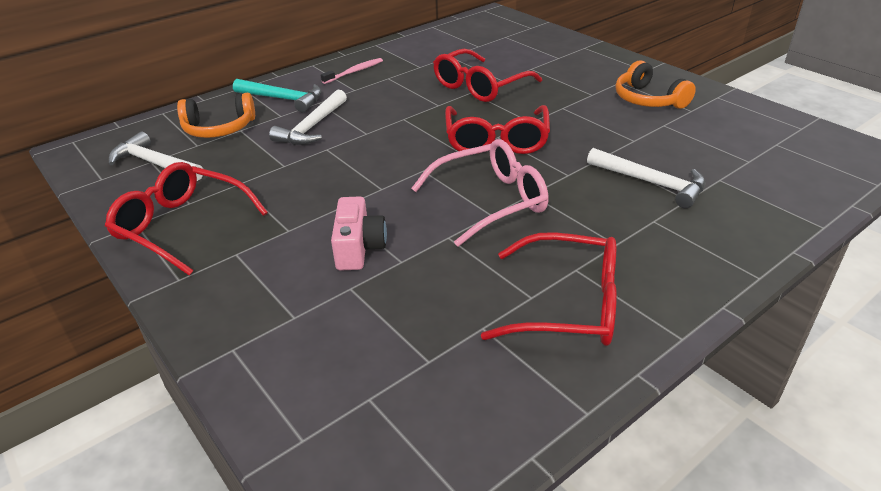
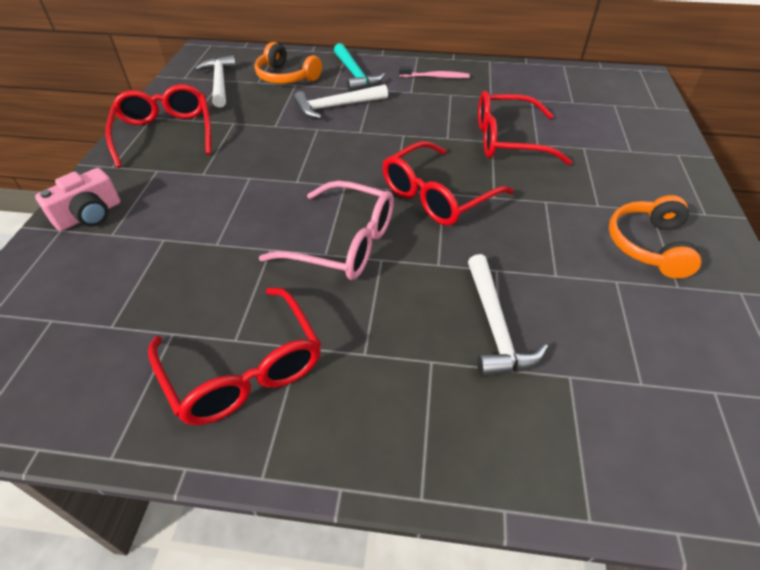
camera: 45 degrees right, 10 degrees up
pink camera [331,196,387,270] -> pink camera moved to [35,168,121,231]

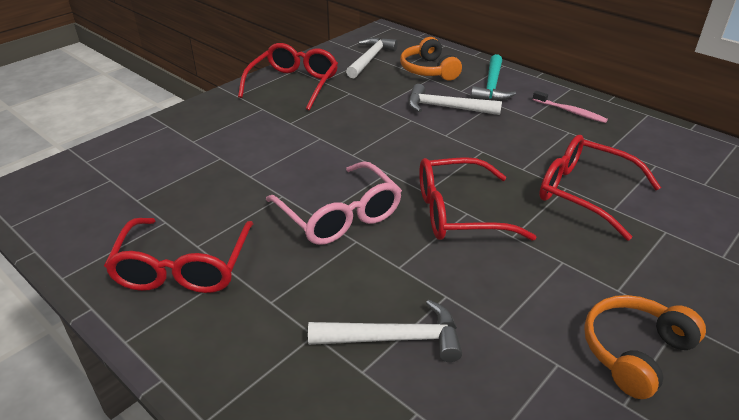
camera: 35 degrees right, 10 degrees down
pink camera [35,168,121,231] -> none
white hammer [468,254,548,377] -> white hammer turned 120 degrees counterclockwise [308,300,462,362]

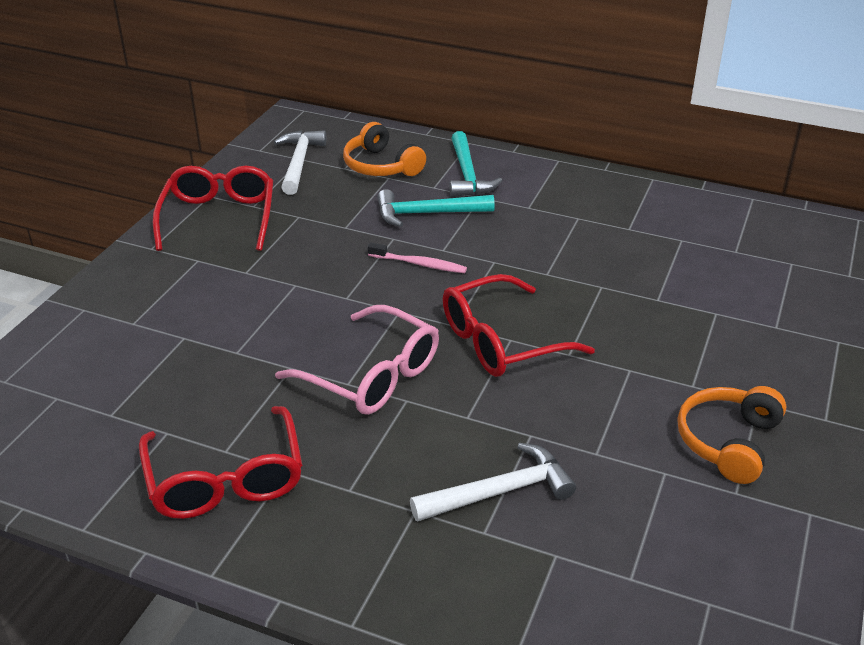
camera: 20 degrees left, 0 degrees up
white hammer [409,84,502,115] -> turquoise hammer [377,189,495,227]
pink toothbrush [532,91,608,123] -> pink toothbrush moved to [368,243,467,273]
red glasses [539,135,661,240] -> none

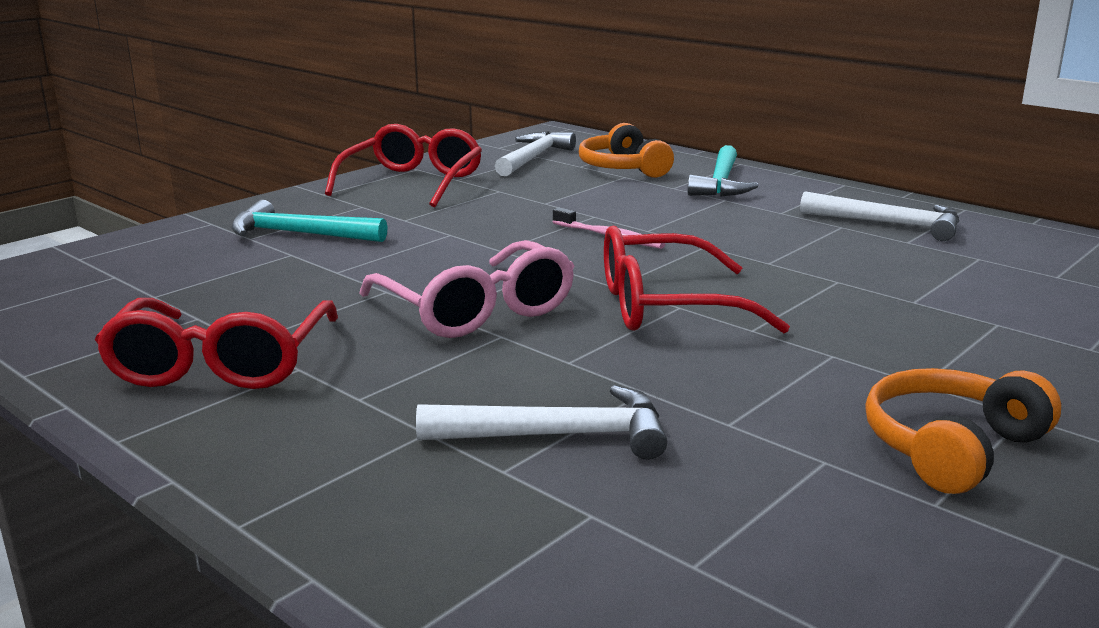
camera: 20 degrees right, 15 degrees down
turquoise hammer [377,189,495,227] -> turquoise hammer moved to [231,200,388,242]
none -> white hammer [800,191,959,241]

